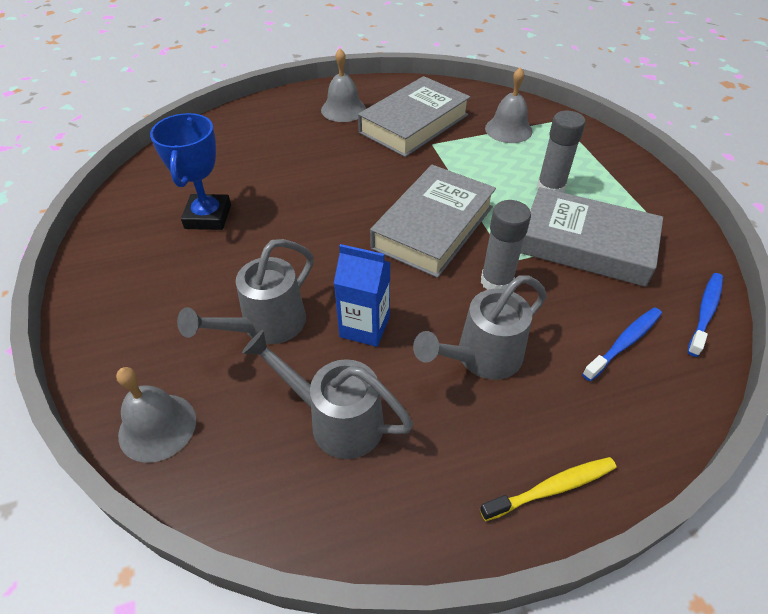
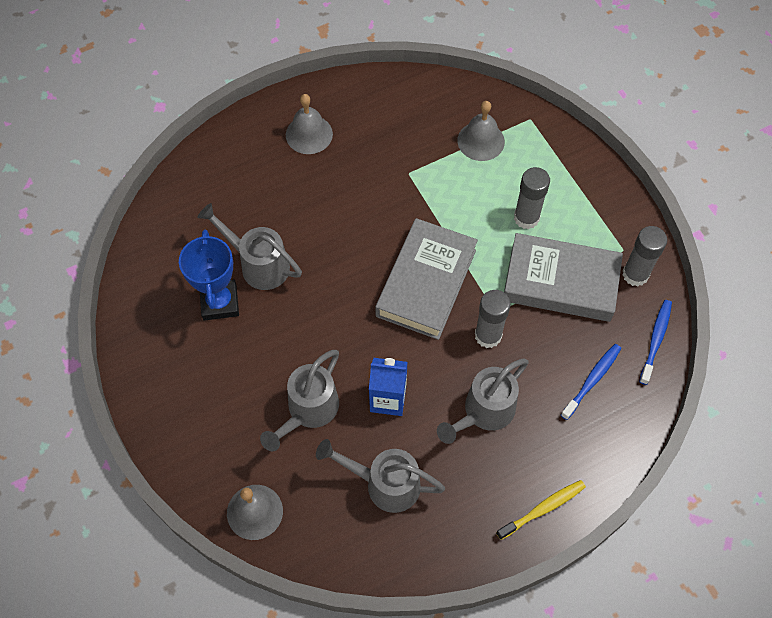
camera: 10 degrees left, 15 degrees up
grey book [358,76,470,157] -> none
none -> grey watering can [197,203,302,290]
none -> grey glue stick [622,226,667,287]

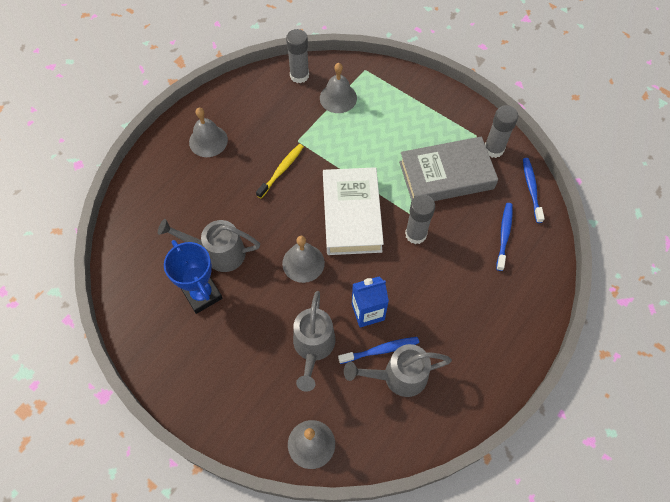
camera: 25 degrees left, 0 degrees up
grey book [375,218,478,340] -> white book [323,167,384,255]
grey watering can [437,358,529,444] -> none
yellow toothbrush [496,480,586,540] -> yellow toothbrush moved to [256,144,304,198]
grey glue stick [514,167,550,229] -> grey glue stick moved to [286,29,309,83]
none -> grey bell [282,236,325,283]
none -> blue toothbrush [338,337,419,364]

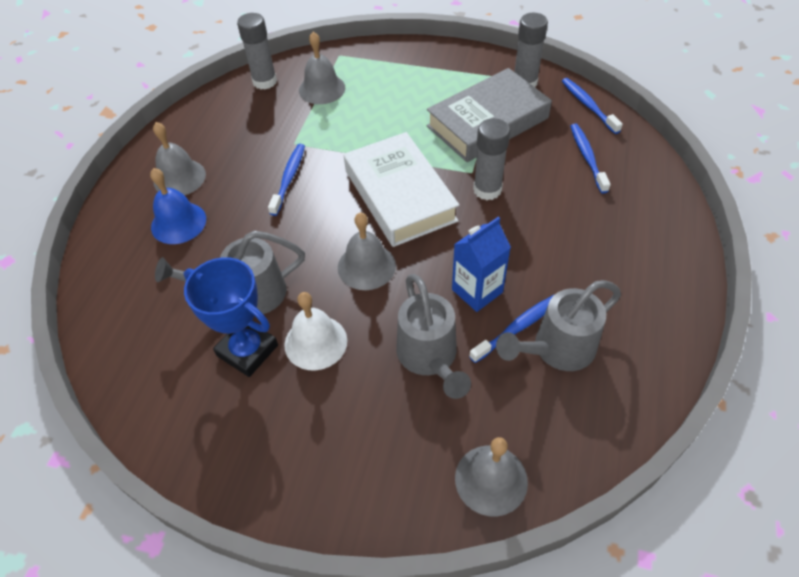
camera: 20 degrees left, 10 degrees down
yellow toothbrush [256,144,304,198] -> blue toothbrush [268,144,305,216]
none -> blue bell [150,168,206,244]
none -> white bell [284,292,347,370]

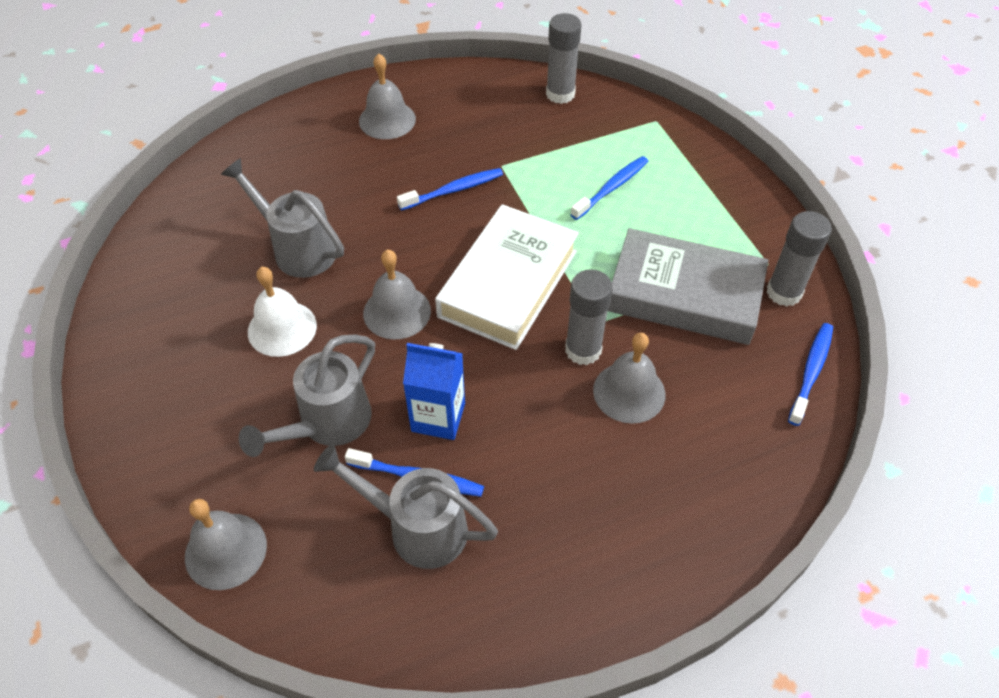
camera: 50 degrees right, 0 degrees up
blue bell [150,168,206,244] -> none
blue trophy [183,257,278,377] -> none
grey bell [299,32,345,104] -> grey bell moved to [593,333,665,424]
blue toothbrush [570,124,611,193] -> blue toothbrush moved to [570,156,648,220]

